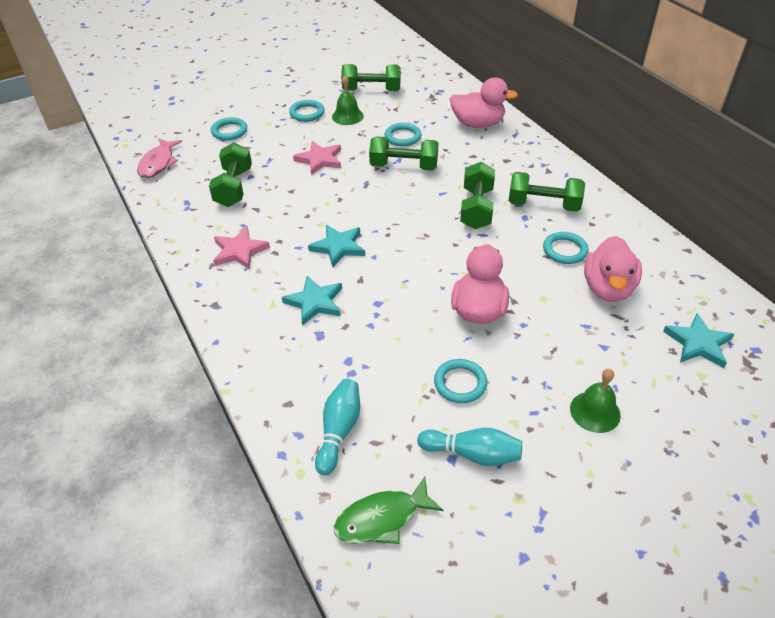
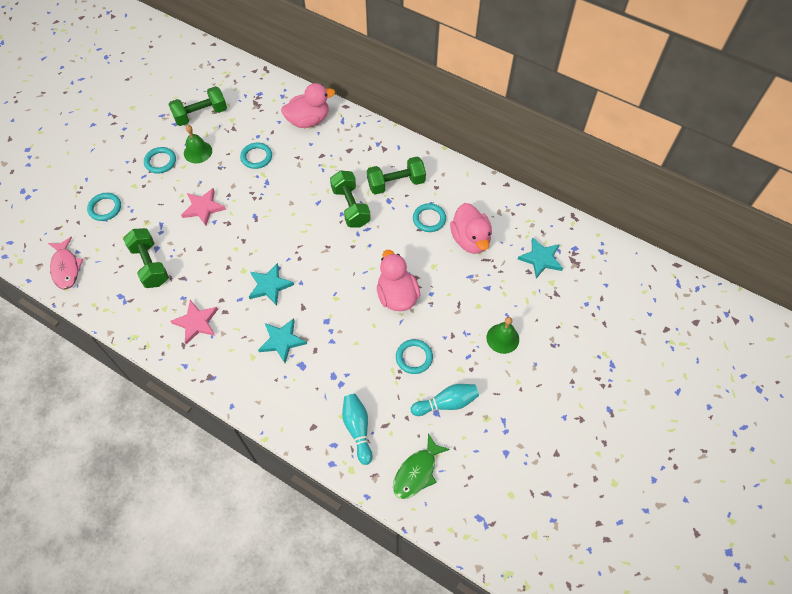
camera: 30 degrees left, 15 degrees up
green dumbbell [369,136,438,170] -> none

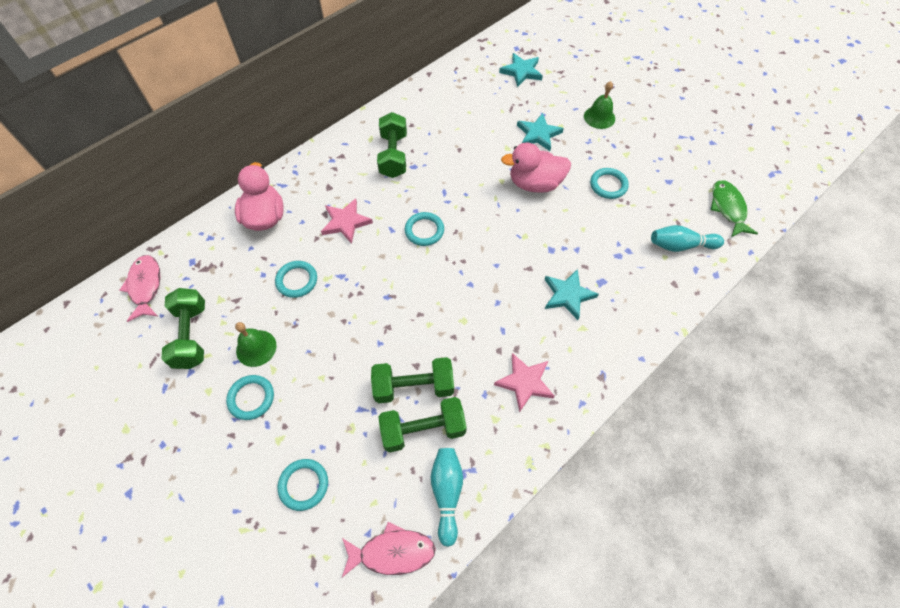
camera: 75 degrees left, 0 degrees up
pink star [181,188,226,226] -> pink star moved to [321,199,373,244]
turquoise star [249,263,294,306] -> turquoise star moved to [517,113,564,151]
green dumbbell [330,170,371,228] -> green dumbbell moved to [371,357,454,403]
green fish [393,434,450,499] -> green fish turned 150 degrees counterclockwise [711,180,758,237]
turquoise bowling pin [411,384,479,416] -> turquoise bowling pin moved to [431,448,463,547]
turquoise ring [413,203,446,232] -> turquoise ring moved to [405,212,444,246]
pink duck [450,203,492,254] -> none
none -> pink fish [119,255,160,322]

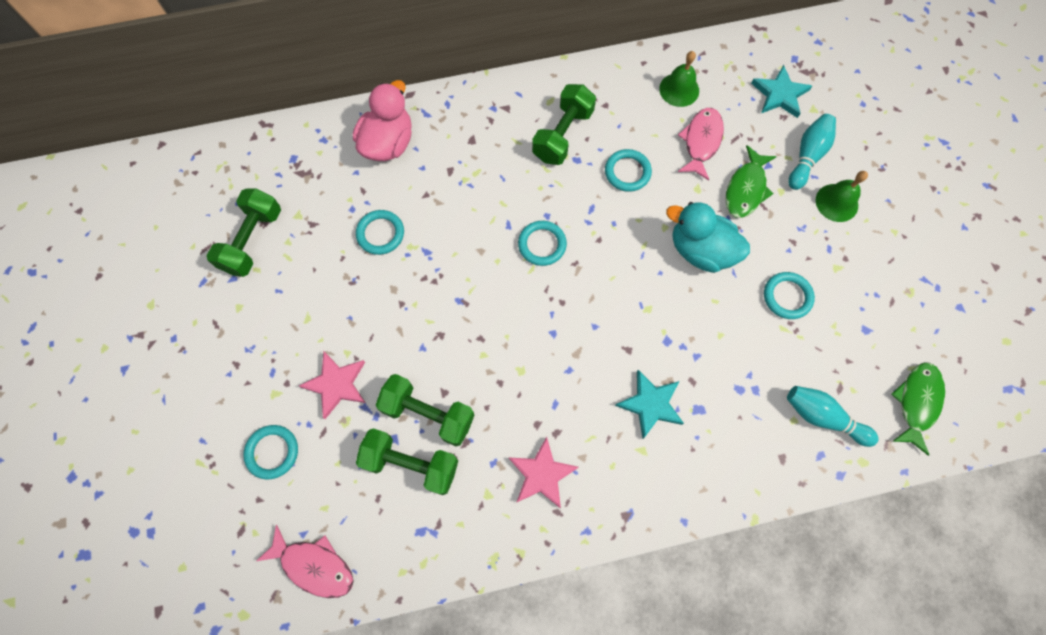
camera: 30 degrees right, 10 degrees up
pink fish [119,255,160,322] -> pink fish moved to [678,108,724,180]
turquoise ring [226,375,274,420] -> turquoise ring moved to [605,149,652,192]
green bell [235,322,277,367] -> green bell moved to [659,51,699,107]
pink star [321,199,373,244] -> pink star moved to [299,351,365,419]
turquoise bowling pin [431,448,463,547] -> turquoise bowling pin moved to [788,114,836,190]
pink duck [501,142,571,193] -> turquoise duck [666,202,750,273]
turquoise star [517,113,564,151] -> green fish [725,145,777,218]

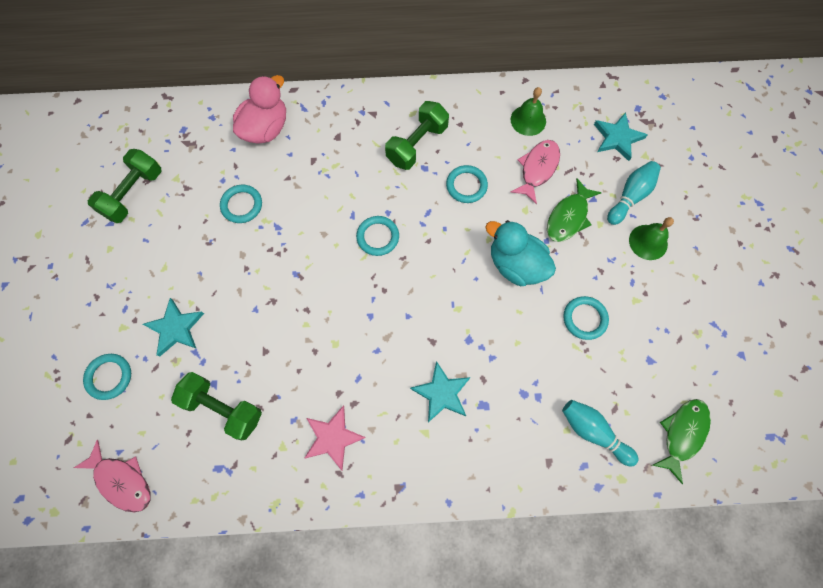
camera: 10 degrees right, 0 degrees up
pink star [299,351,365,419] -> turquoise star [143,298,204,357]
green dumbbell [376,374,475,446] -> none

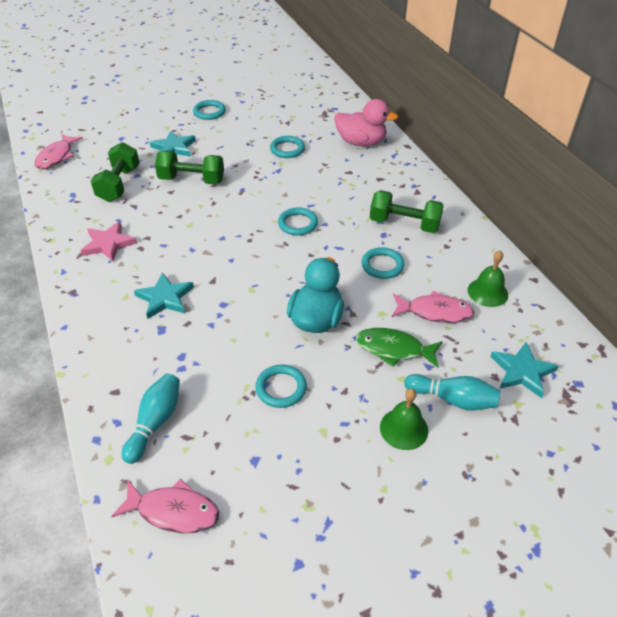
camera: 70 degrees right, 25 degrees down
turquoise ring [83,354,131,400] -> turquoise ring moved to [193,100,226,120]
green dumbbell [87,149,162,223] -> green dumbbell moved to [155,151,224,184]
green fish [652,399,711,484] -> pink fish [111,478,219,533]

